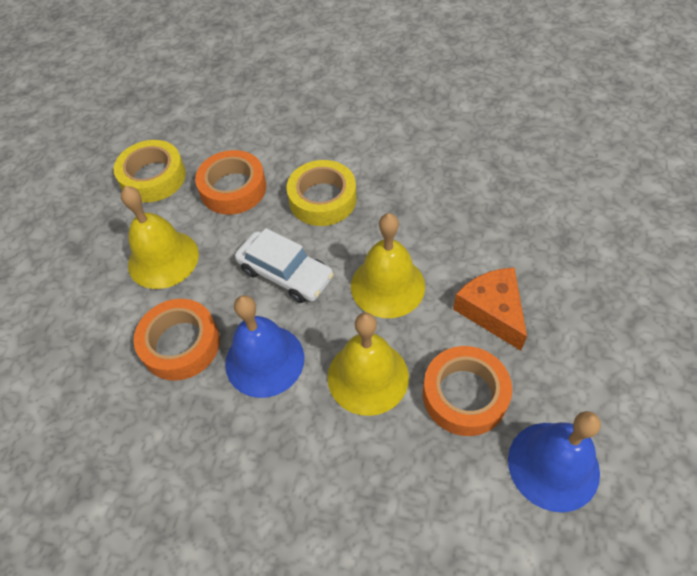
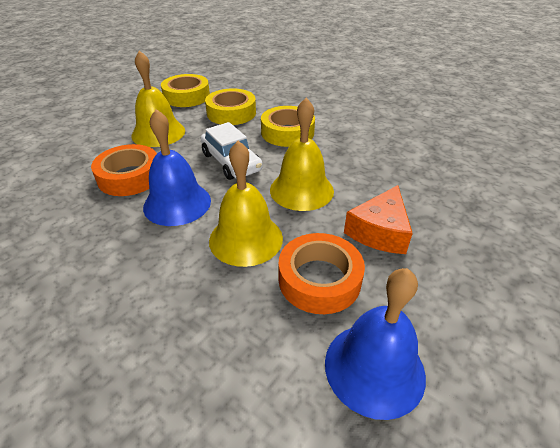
camera: 20 degrees right, 15 degrees down
orange tape [195,150,266,215] -> yellow tape [205,88,256,125]
orange cheese [453,267,527,351] -> orange cheese turned 150 degrees counterclockwise [344,185,413,254]

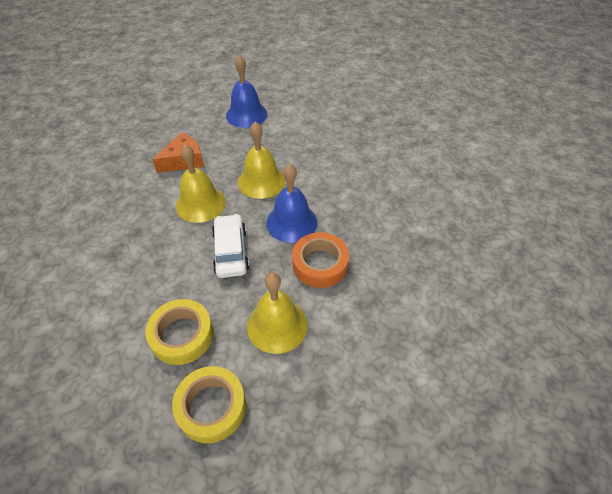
camera: 155 degrees left, 10 degrees up
yellow tape [261,106,315,147] -> none
orange tape [278,233,365,314] -> none

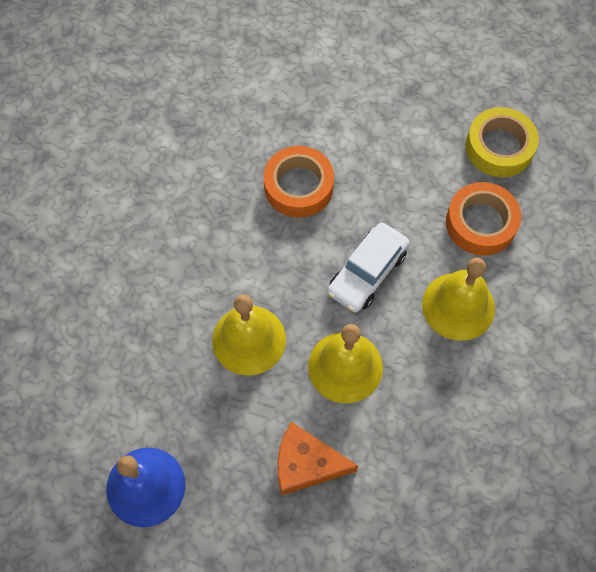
camera: 135 degrees left, 15 degrees up
yellow tape [145,299,214,365] -> orange tape [446,182,521,256]
yellow bell [247,273,308,354] -> yellow bell moved to [422,258,495,341]
blue bell [266,164,317,243] -> none

